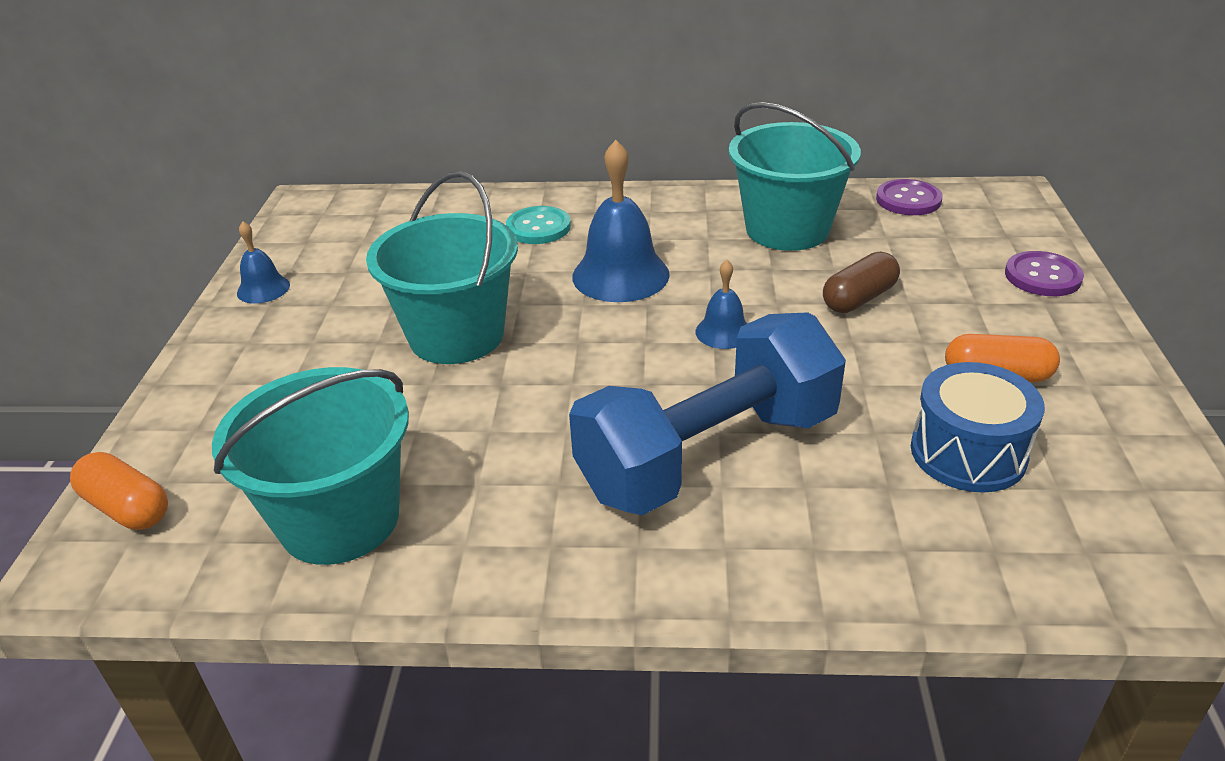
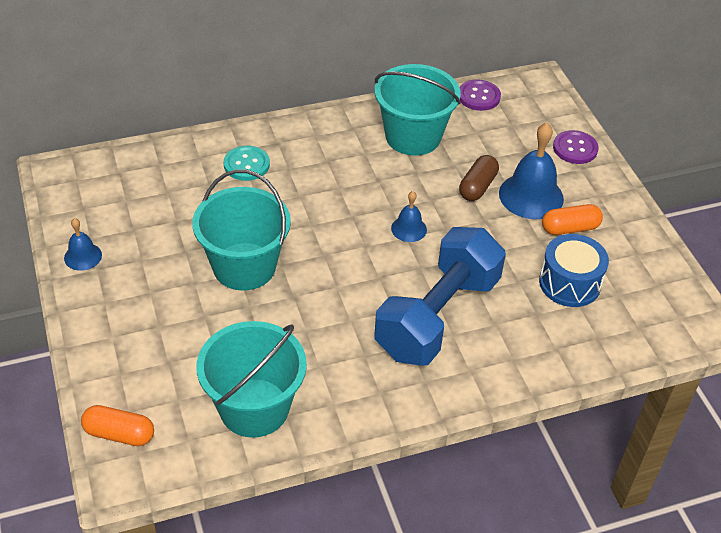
camera: 25 degrees left, 10 degrees up
blue bell [572,140,670,302] -> blue bell moved to [499,123,564,219]

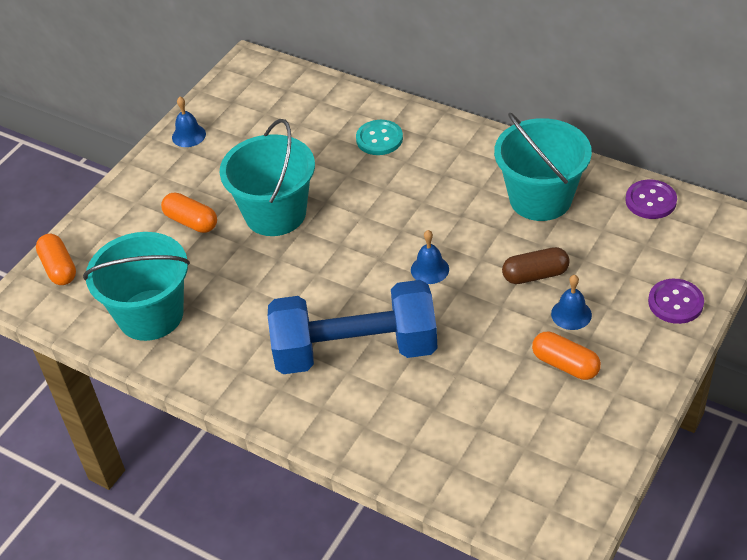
camera: 55 degrees right, 0 degrees up
blue bell [499,123,564,219] -> blue bell [551,275,592,330], size x0.53
blue drum [539,234,609,307] -> none
none -> orange capsule [161,192,217,233]

